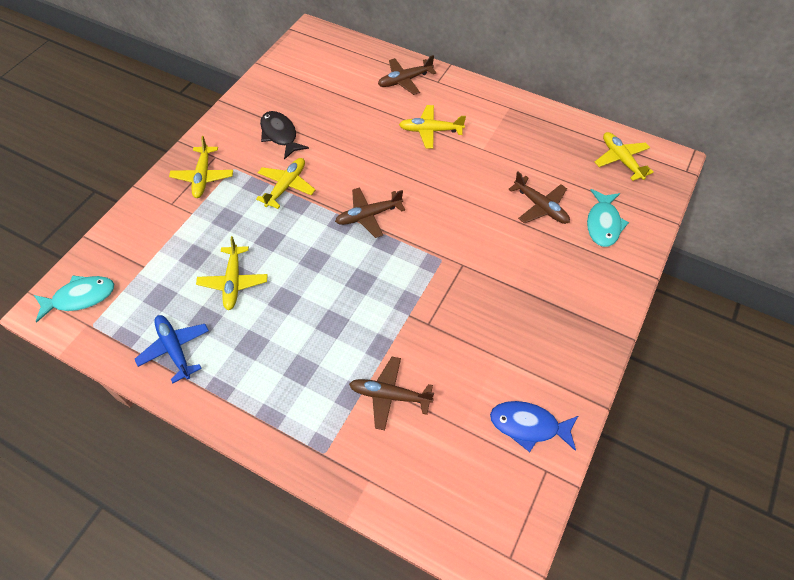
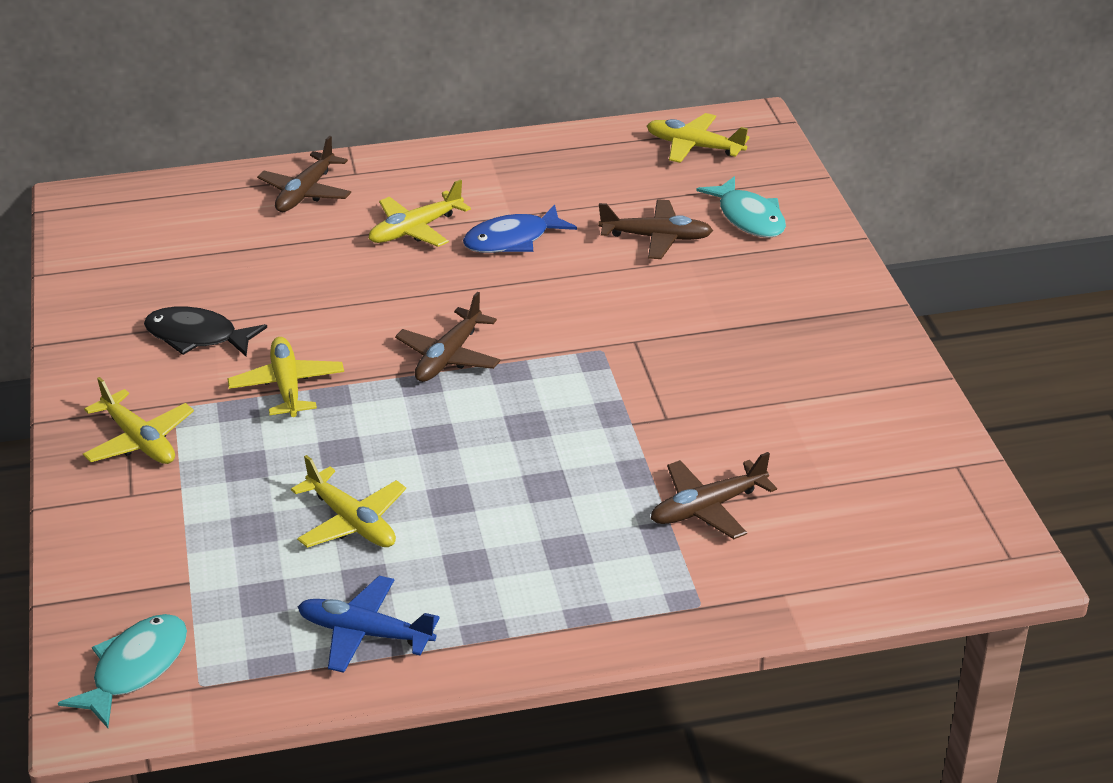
camera: 40 degrees left, 20 degrees down
blue fish [490,401,578,452] -> blue fish moved to [463,204,577,253]

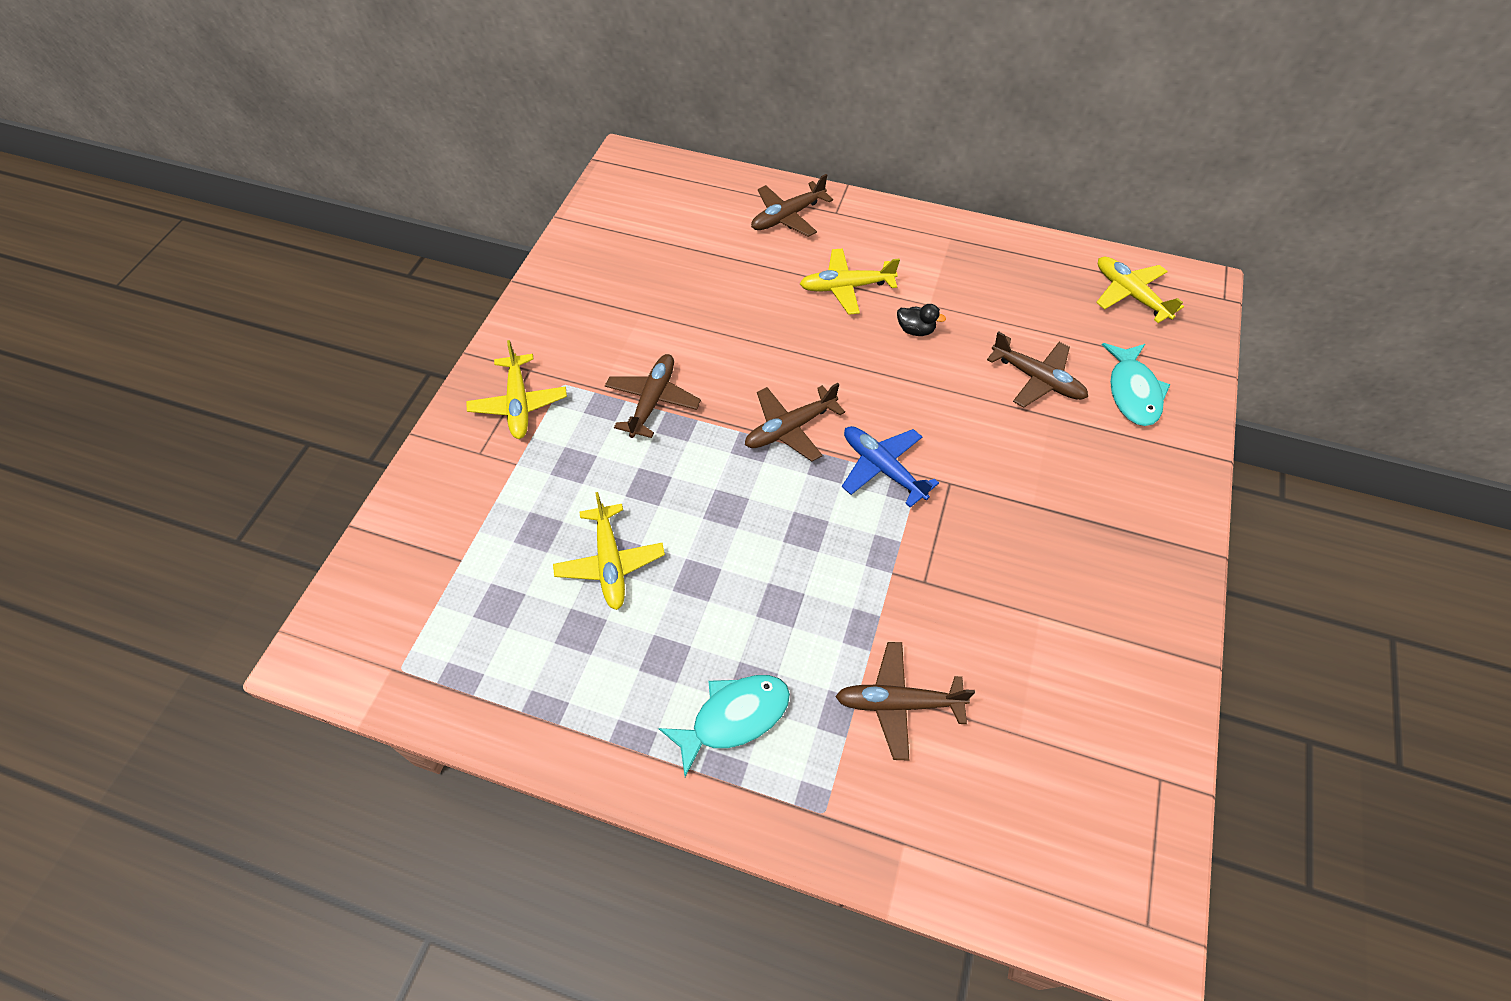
camera: 30 degrees right, 20 degrees up
turquoise fish [58,614,187,728] -> turquoise fish moved to [658,675,790,777]
black fish [144,307,267,356] -> none
yellow plane [227,337,344,417] -> brown plane [605,354,701,438]
blue plane [298,576,440,673] -> blue plane moved to [842,426,939,508]
blue fish [463,204,577,253] -> black duck [897,304,946,336]

